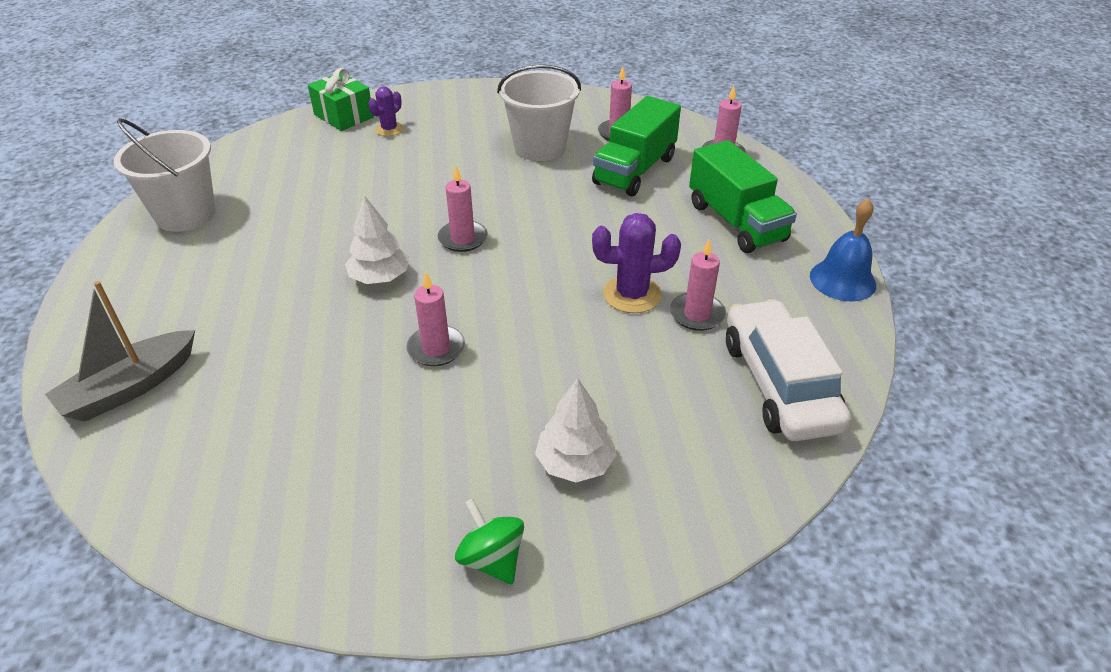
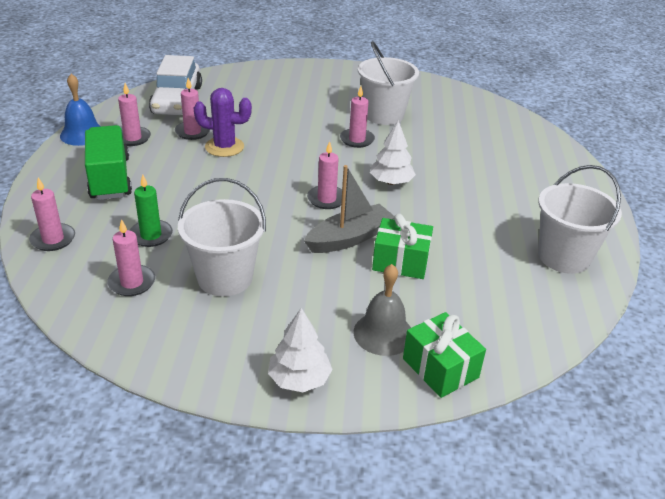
camera: 170 degrees left, 5 degrees down
grey boat [45,281,195,422] -> grey boat moved to [304,165,394,253]
purple cactus [368,86,403,136] -> grey bell [353,264,411,356]
green spinning top [455,498,524,584] -> none
white tree [535,378,617,482] -> white tree moved to [268,308,333,392]
green truck [592,96,681,196] -> green candle [130,174,173,247]
none -> pink candle [118,83,151,146]
none -> white bucket [358,41,419,125]
none -> green gift [372,214,433,279]

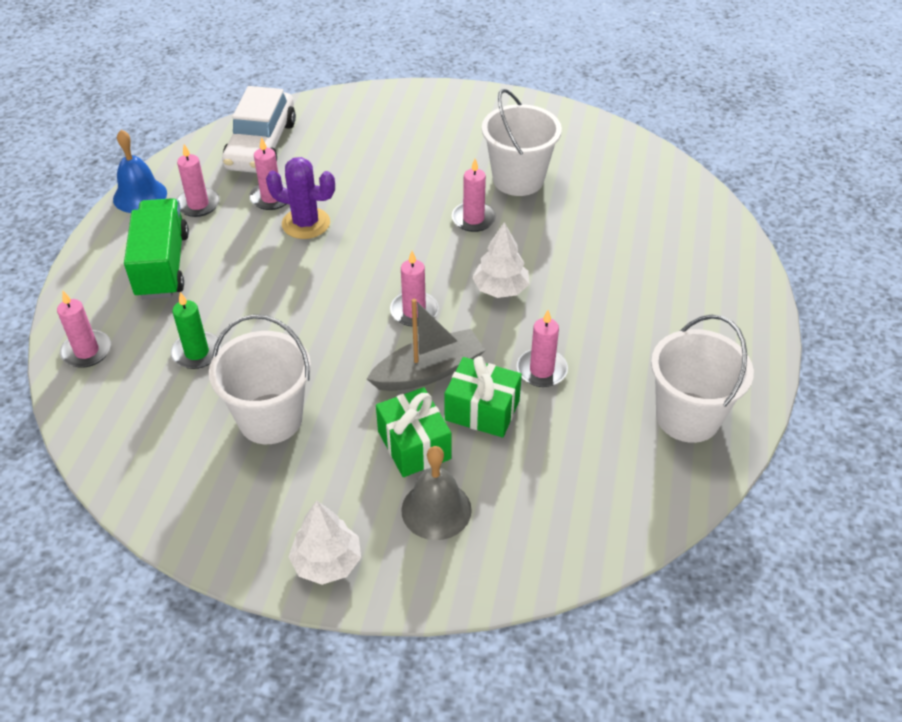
camera: 10 degrees right, 10 degrees up
pink candle [107,219,155,296] -> pink candle moved to [517,310,568,387]
green gift [403,312,486,398] -> green gift moved to [376,387,451,477]

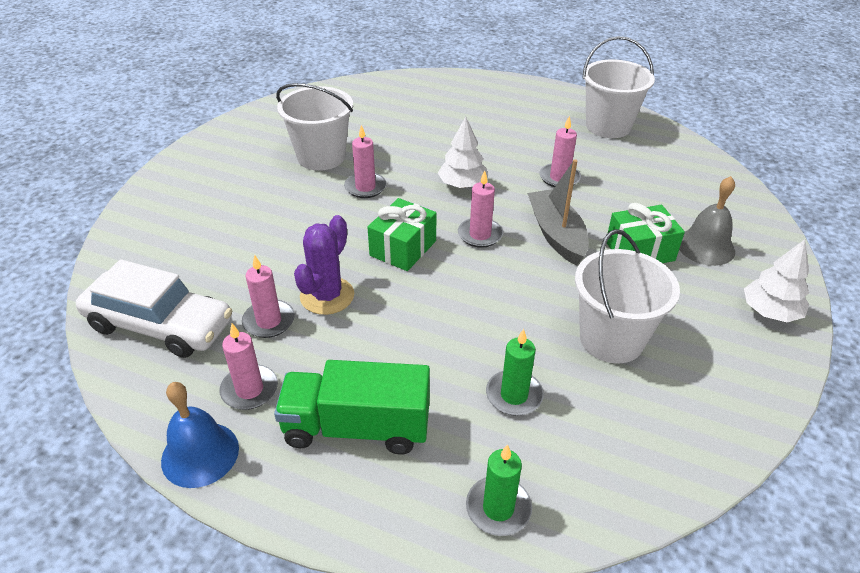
camera: 80 degrees left, 5 degrees down
pink candle [57,291,111,368] -> green candle [466,444,532,536]
green gift [444,356,522,438] -> green gift moved to [368,198,437,271]

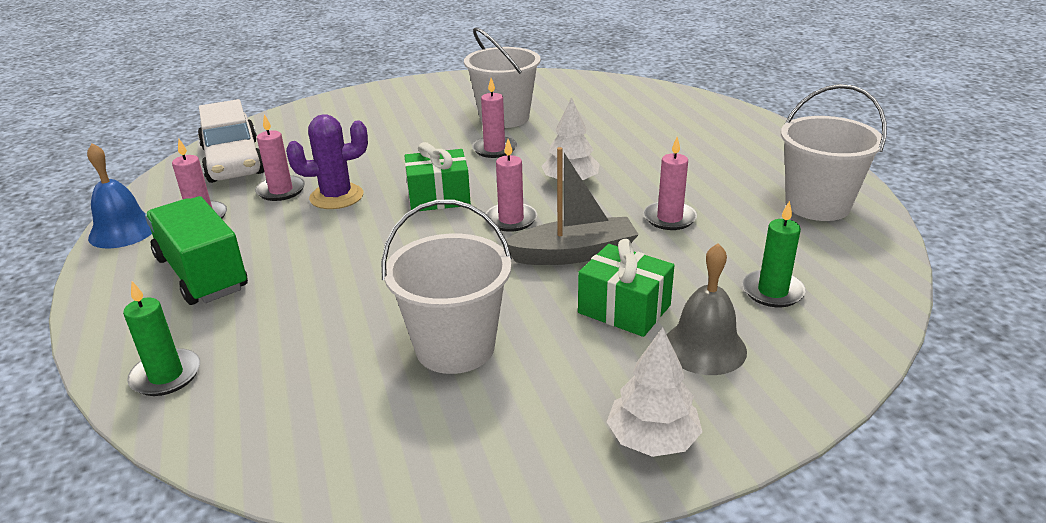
camera: 50 degrees right, 10 degrees down
green candle [486,329,544,416] -> green candle moved to [742,201,806,307]
grey boat [527,159,589,265] -> grey boat turned 45 degrees clockwise [506,147,639,265]

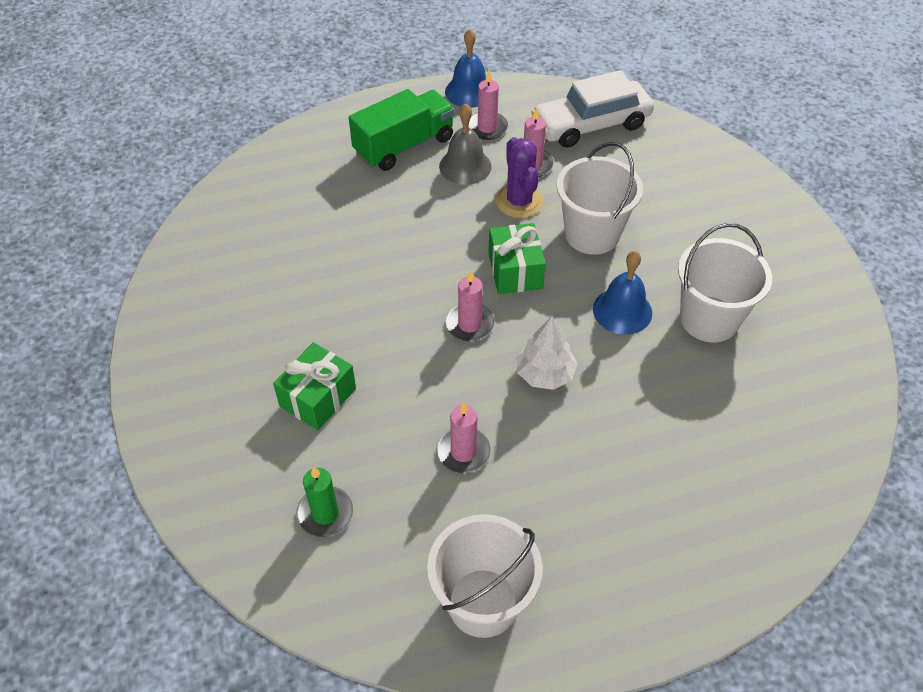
camera: 90 degrees right, 20 degrees up
green candle [123,281,200,396] -> none
white bucket [381,200,512,374] -> white bucket moved to [557,142,643,255]
pink candle [472,78,517,158] -> blue bell [593,251,652,335]
grey boat [506,147,639,265] -> none
white tree [607,328,702,457] -> none
grey bell [667,243,747,375] -> grey bell moved to [439,104,492,185]

